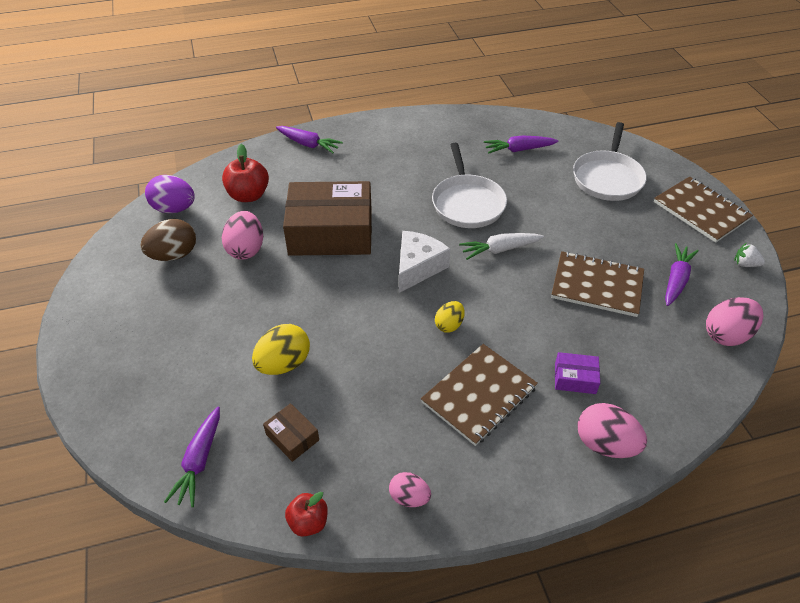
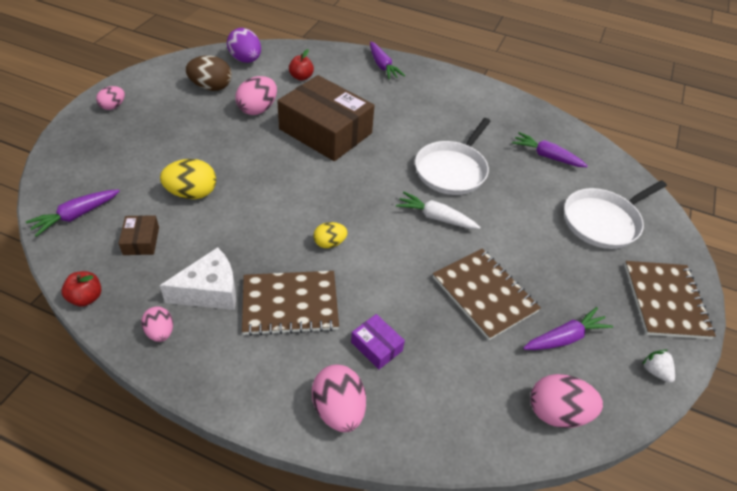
camera: 35 degrees right, 0 degrees up
red apple [222,144,269,202] -> red apple [289,49,314,81], size x0.63
white cheese [399,231,450,293] -> white cheese moved to [160,247,236,310]
none -> pink egg [96,86,125,110]

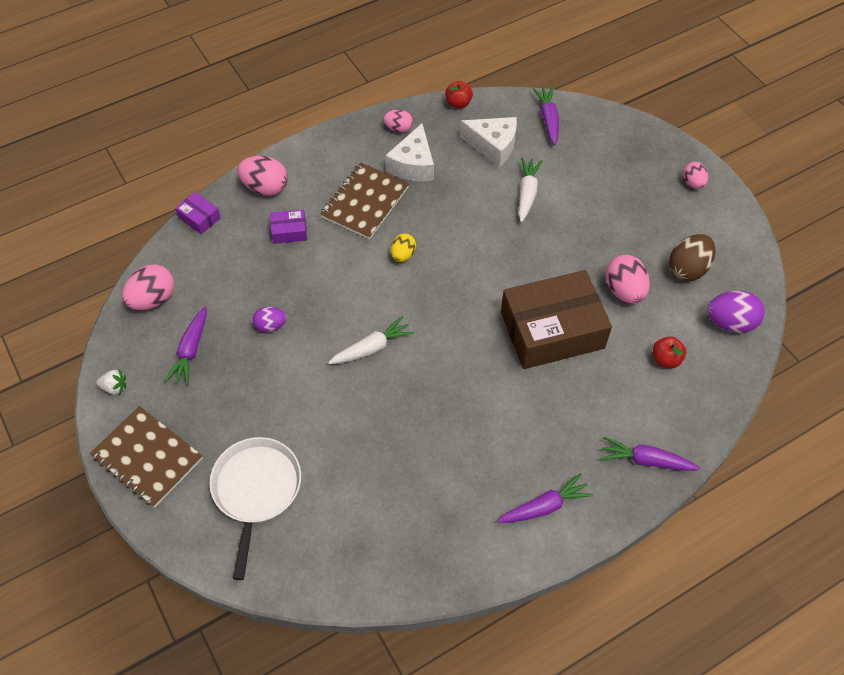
camera: 130 degrees right, 10 degrees up
brown box [118,215,159,255] -> white cheese [460,117,517,167]
yellow egg [160,159,216,199] -> white carrot [518,157,543,222]
white pan [415,118,491,195] -> none
brown notebook [433,248,541,340] -> purple egg [252,307,287,332]
purple carrot [512,132,588,167] -> purple carrot moved to [498,473,593,523]
none -> purple box [175,192,221,234]

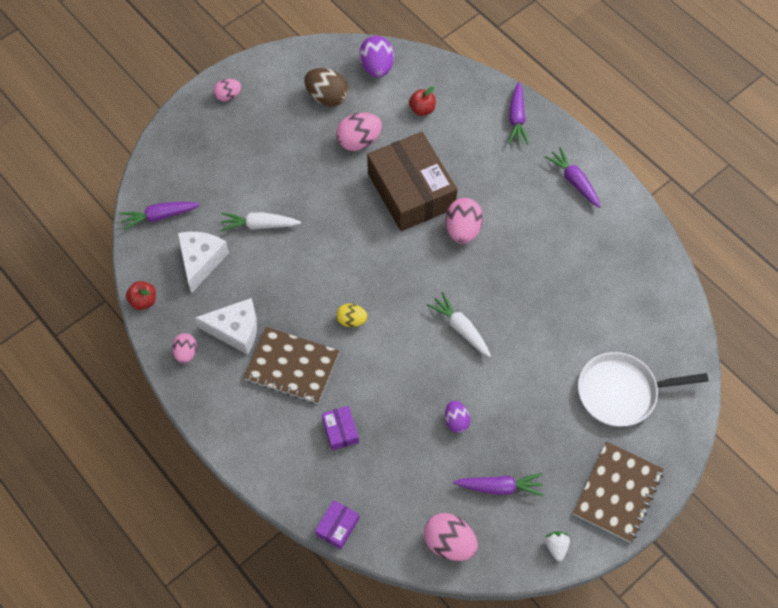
camera: 100 degrees left, 5 degrees up
pink egg [237,156,288,196] -> pink egg moved to [446,198,483,244]

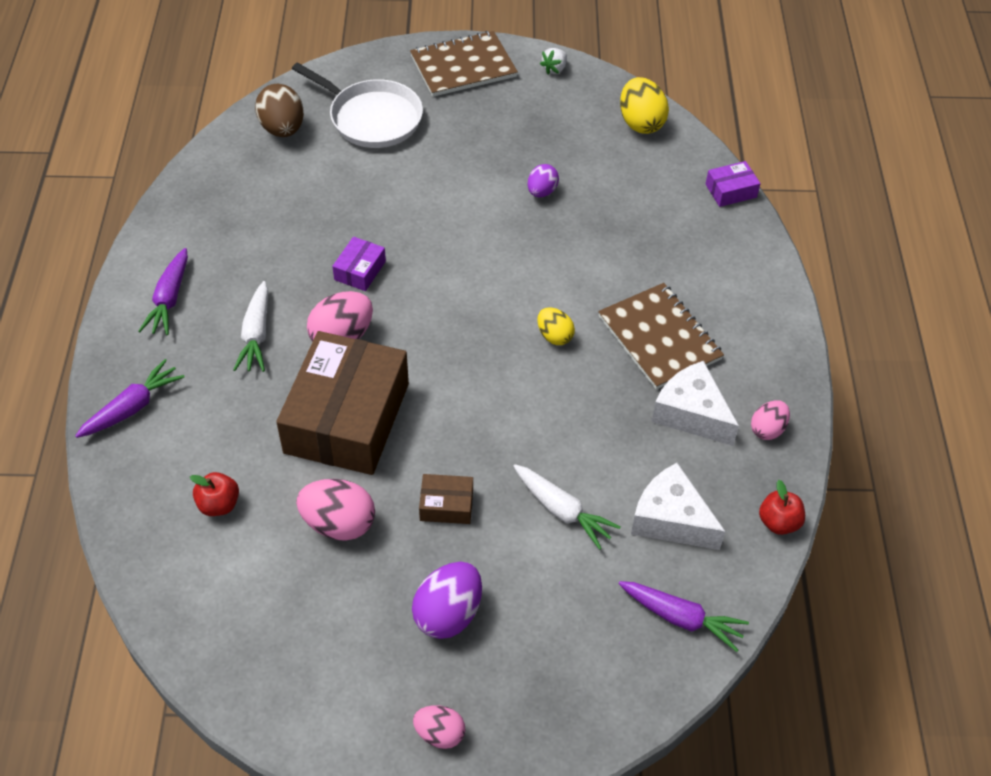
camera: 140 degrees left, 10 degrees down
white cheese [177,232,229,293] -> white cheese turned 75 degrees clockwise [631,463,726,550]
brown egg [304,68,348,107] -> brown egg moved to [255,84,304,137]
purple box [322,406,359,451] -> purple box moved to [332,237,386,291]
purple egg [359,36,394,77] -> purple egg moved to [412,562,482,639]
pink egg [424,513,478,561] -> yellow egg [620,77,669,134]
white carrot [427,292,491,357] -> white carrot moved to [233,281,268,372]
purple carrot [453,473,544,496] -> none
none -> brown box [419,474,473,524]

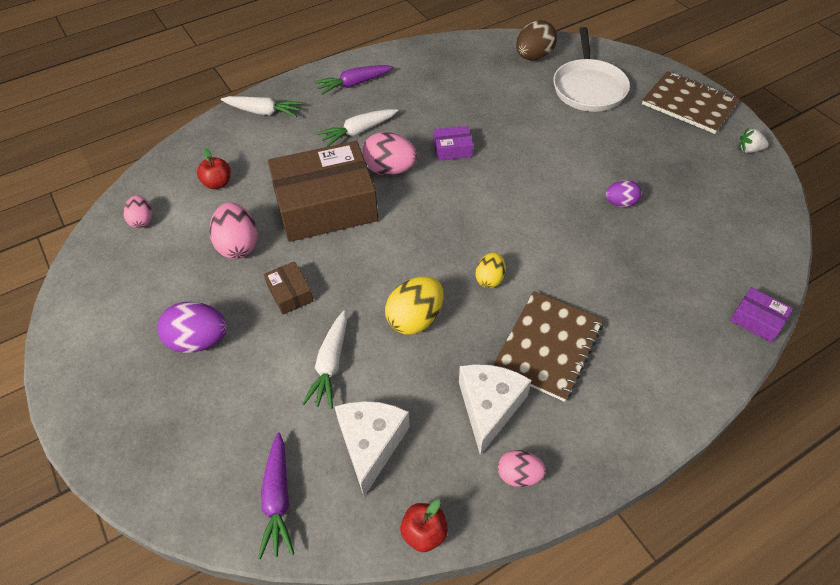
camera: 60 degrees right, 0 degrees up
purple carrot [75,359,184,438] -> white carrot [221,96,303,117]
pink egg [413,705,465,749] -> pink egg moved to [123,195,152,228]
yellow egg [620,77,669,134] -> yellow egg moved to [385,276,444,335]

